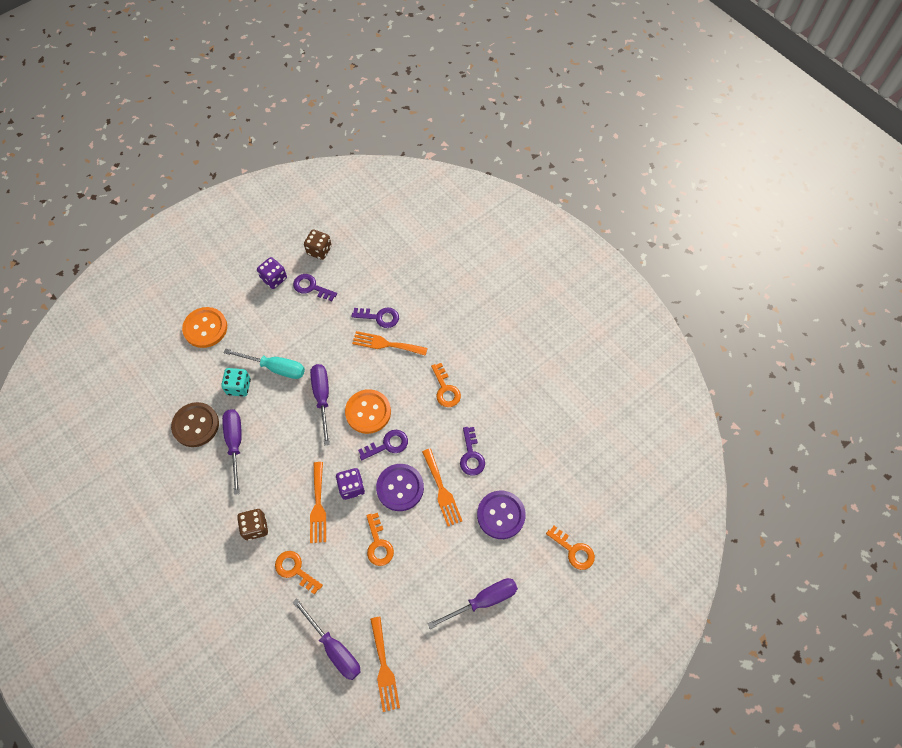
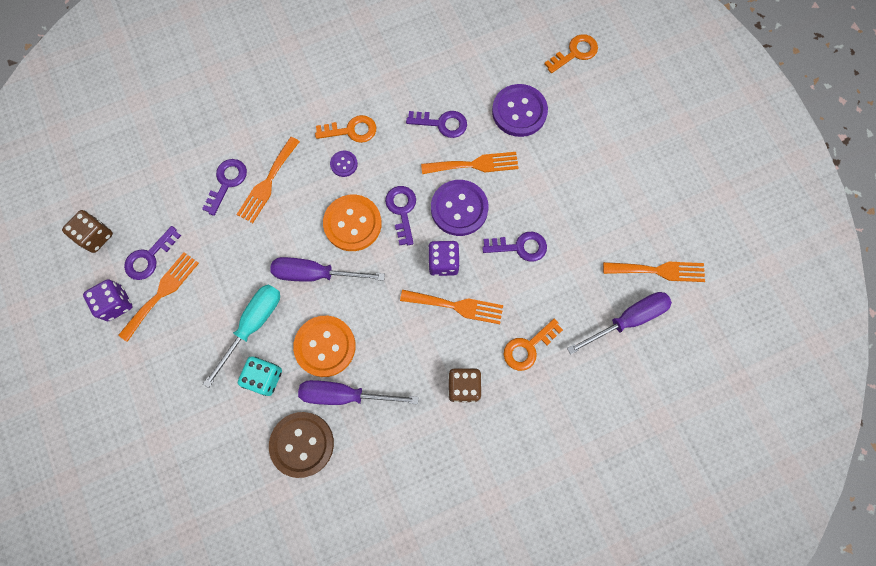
camera: 75 degrees left, 10 degrees up
orange button [182,307,227,348] -> orange button moved to [293,316,356,377]
orange key [366,513,394,566] -> purple key [482,232,547,262]
purple screwdriver [427,578,518,629] -> none
none -> orange fork [118,252,199,342]
none -> purple button [330,151,358,177]

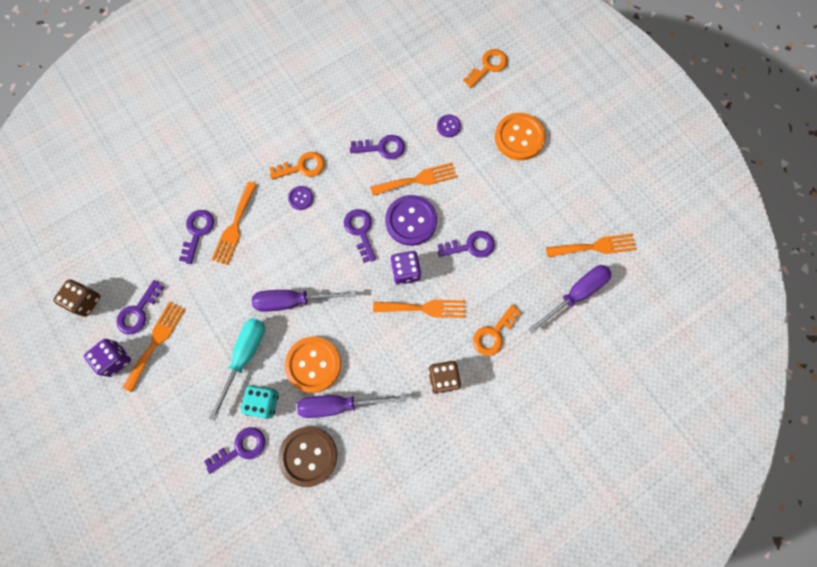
camera: 10 degrees left, 0 degrees up
orange button [323,195,382,251] -> orange button moved to [495,113,545,160]
purple button [492,84,548,137] -> purple button [437,114,461,137], size x0.48
none -> purple key [204,427,265,474]

